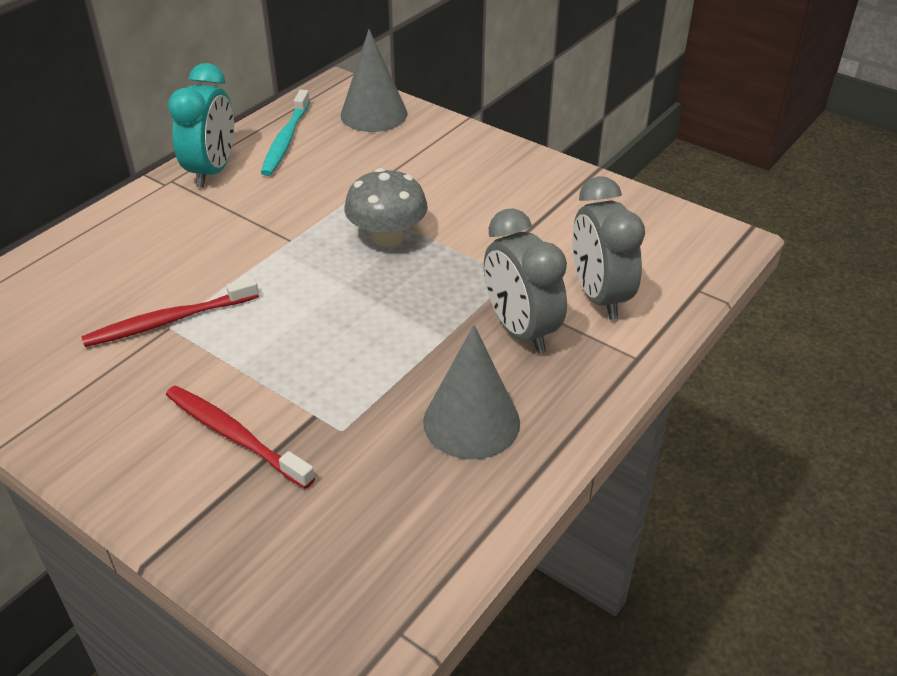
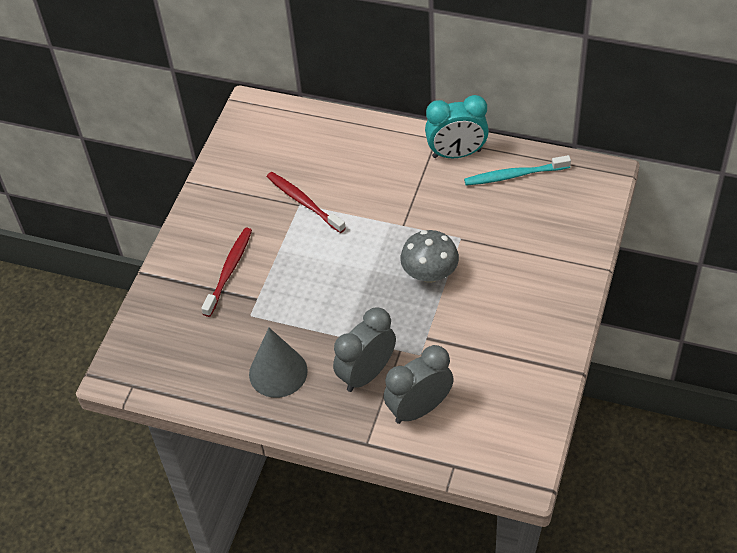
camera: 75 degrees right, 10 degrees up
grey cone [341,29,407,132] -> none

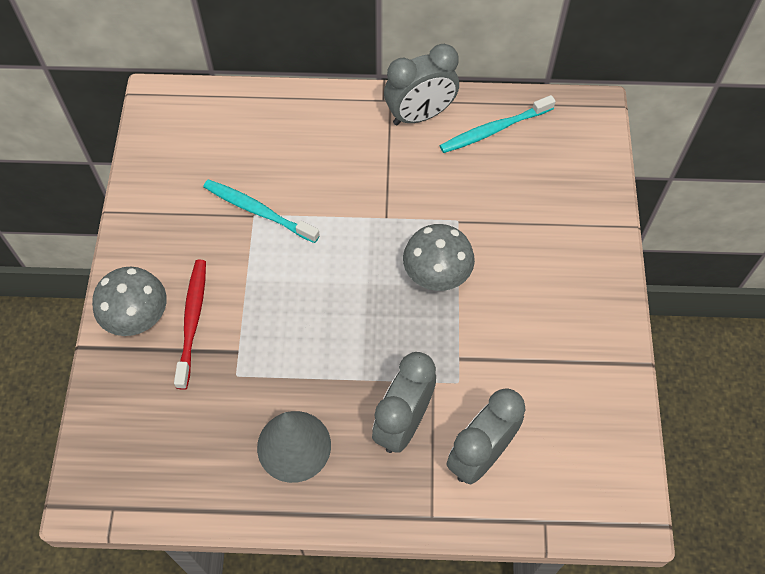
camera: 20 degrees left, 10 degrees up
red toothbrush [267,172,346,233] -> turquoise toothbrush [203,179,320,243]
turquoise clock [425,95,489,158] -> grey clock [384,44,459,125]
none -> grey mushroom [92,267,167,336]

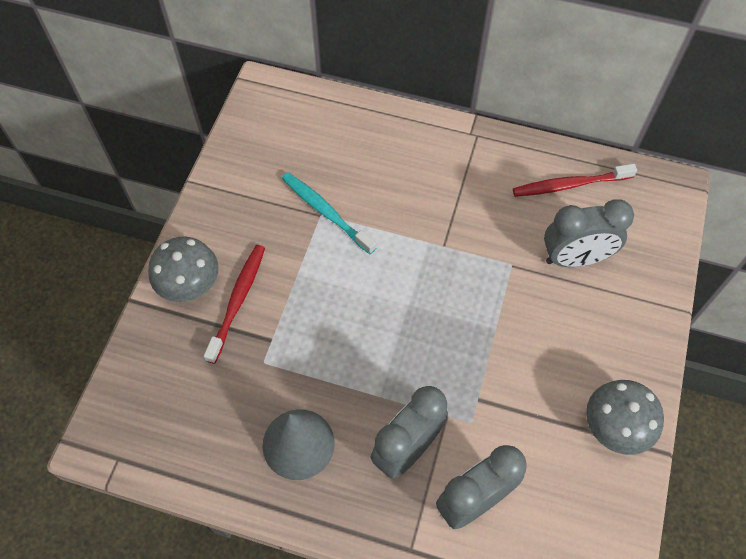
camera: 15 degrees right, 0 degrees up
grey clock [384,44,459,125] -> grey clock moved to [544,199,634,267]
grey mushroom [403,224,475,291] -> grey mushroom moved to [586,380,664,455]
turquoise toothbrush [440,95,556,153] -> red toothbrush [513,164,637,197]

